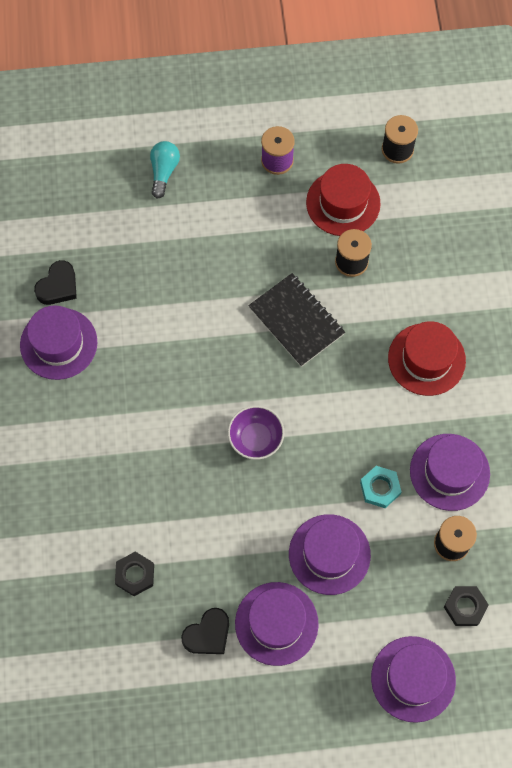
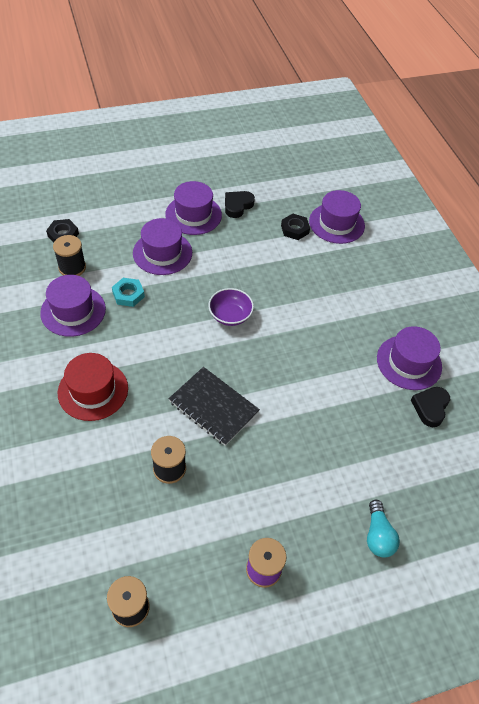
camera: 165 degrees right, 15 degrees down
red hat [306,164,381,236] -> none
purple hat [371,636,456,723] -> purple hat moved to [309,190,365,244]

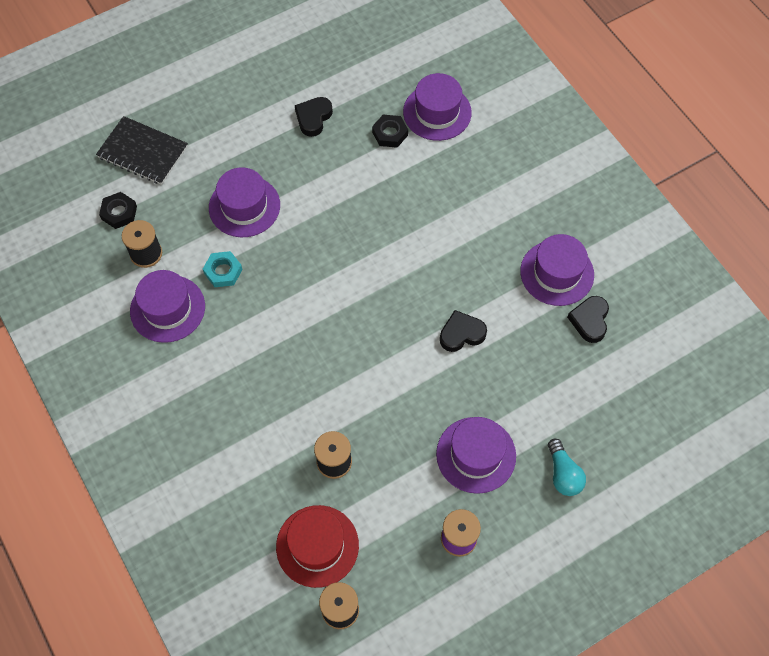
camera: 10 degrees left, 10 degrees up
red hat [58,353,128,421] -> red hat moved to [276,505,359,588]
purple hat [165,181,222,235] -> purple hat moved to [436,417,516,494]
black notebook [169,367,260,446] -> black notebook moved to [96,116,188,185]
purple bowl [208,288,254,326] -> none
none -> black heart [440,310,487,352]

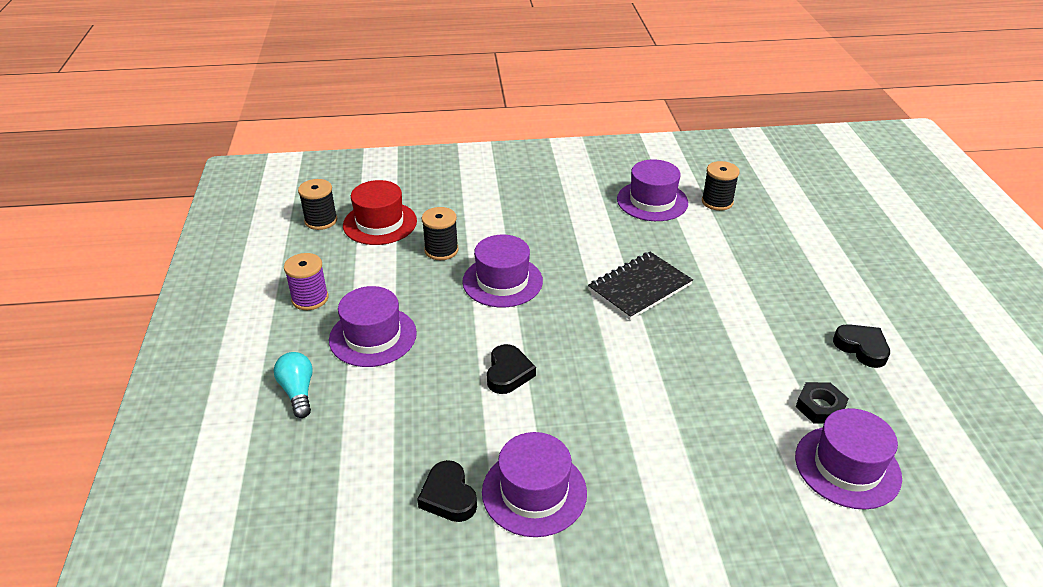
camera: 115 degrees right, 25 degrees down
black notebook [96,116,188,185] -> black notebook moved to [588,252,693,320]
black nut [99,192,137,229] -> none
turquoise nut [203,251,243,287] -> none
purple hat [209,167,280,237] -> purple hat moved to [462,235,543,307]
turquoise light bulb [548,438,586,496] -> turquoise light bulb turned 60 degrees clockwise [274,352,313,418]
black heart [567,296,609,343] -> black heart turned 150 degrees counterclockwise [417,460,477,522]

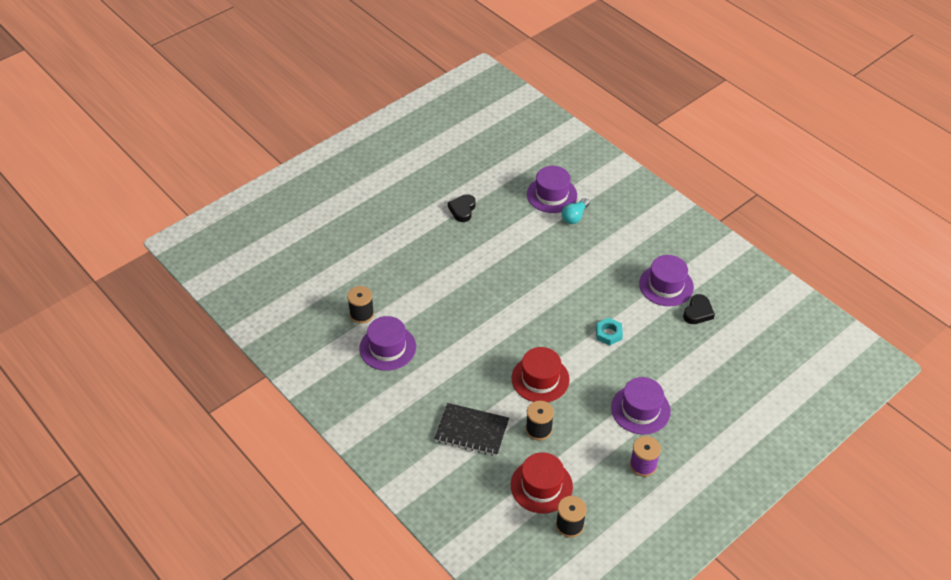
camera: 125 degrees left, 10 degrees up
turquoise light bulb [274,352,313,418] -> turquoise light bulb moved to [561,198,590,224]
purple hat [462,235,543,307] -> red hat [512,347,570,402]
black heart [487,344,536,394] -> turquoise nut [596,318,623,345]
black notebook [588,252,693,320] -> black notebook moved to [434,403,509,456]
black nut [796,382,849,424] -> none

